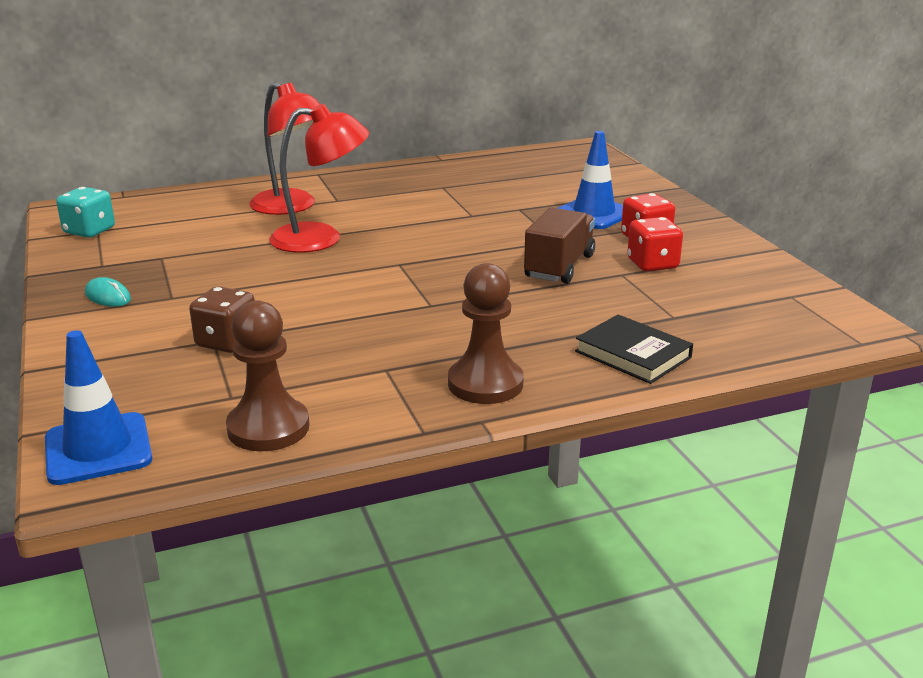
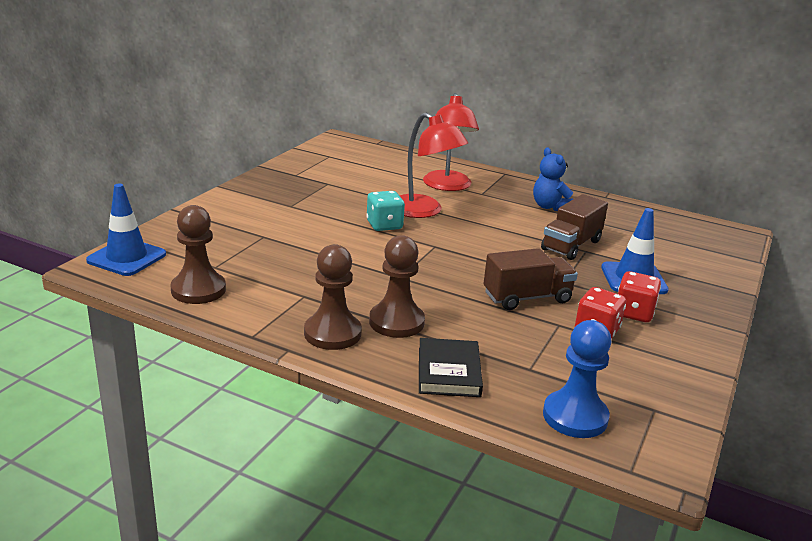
camera: 45 degrees right, 0 degrees up
turquoise dice [56,187,115,238] -> turquoise dice moved to [366,191,405,231]
turquoise mouse [85,277,131,307] -> none
brown dice [189,286,255,353] -> none
none -> brown pawn [369,235,425,338]
none -> blue teddy bear [533,148,573,211]
none -> brown truck [541,194,608,260]
none -> blue pawn [543,320,611,438]

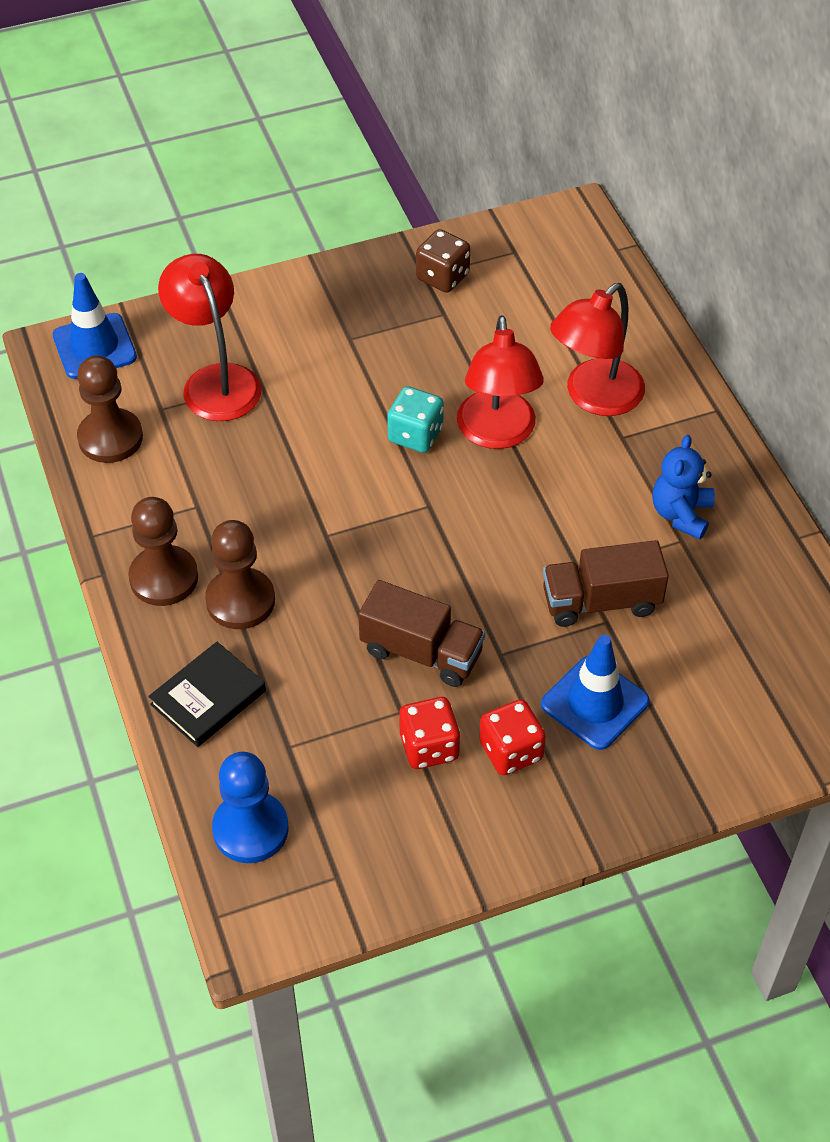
camera: 45 degrees right, 25 degrees up
none -> red lamp [158,254,261,421]
none -> brown dice [416,229,470,293]

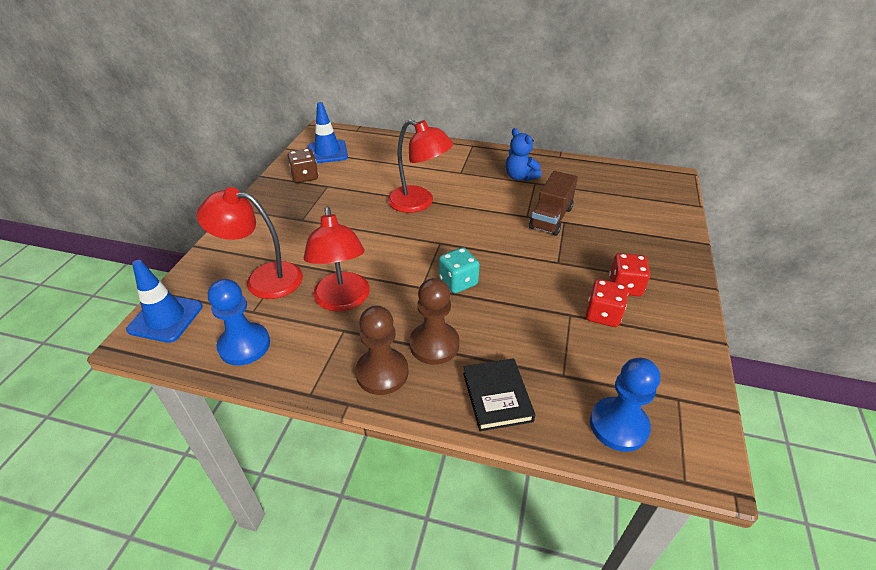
camera: 55 degrees left, 10 degrees down
brown pawn [77,355,143,463] -> blue pawn [208,279,270,366]
brown truck [358,580,485,687] -> none
turquoise dice [387,386,444,453] -> turquoise dice moved to [439,247,480,293]
blue traffic cone [541,635,649,750] -> blue traffic cone moved to [308,102,348,163]
red lamp [550,283,645,416] -> red lamp moved to [303,207,370,311]

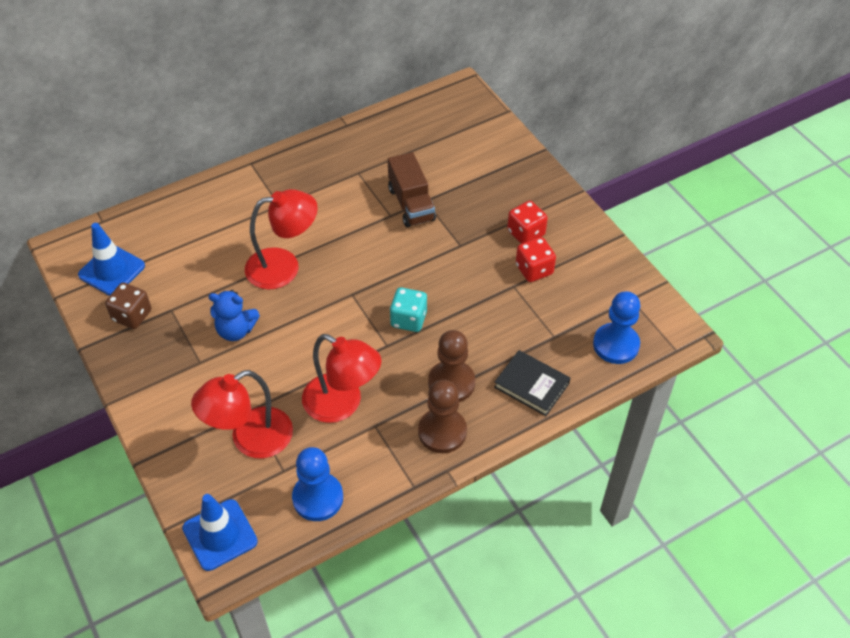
camera: 45 degrees left, 10 degrees up
blue teddy bear [506,128,542,181] -> blue teddy bear moved to [208,290,260,341]

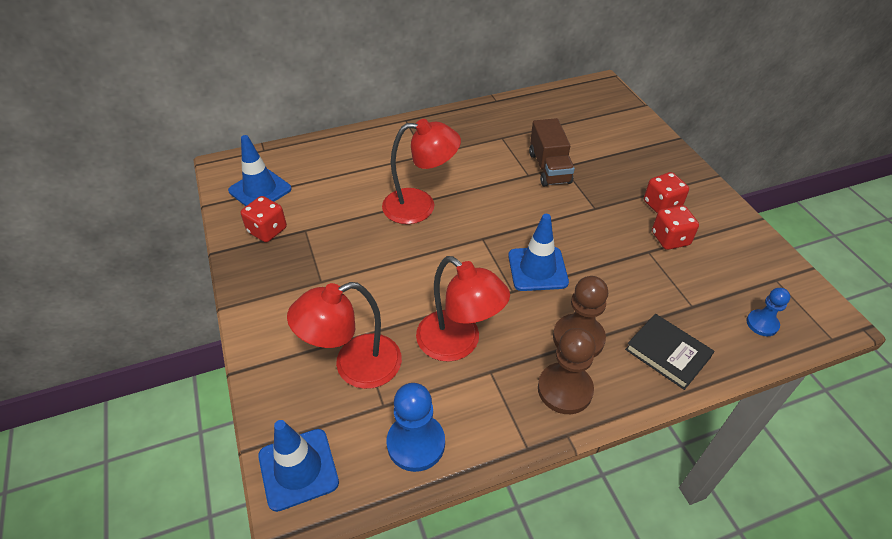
camera: 10 degrees right, 5 degrees down
brown dice [105,283,151,329] -> red dice [241,196,287,242]
blue teddy bear [208,290,260,341] -> none
turquoise dice [390,287,427,332] -> blue traffic cone [508,214,569,291]
blue pawn [593,291,640,364] -> blue pawn [746,288,790,336], size x0.60

